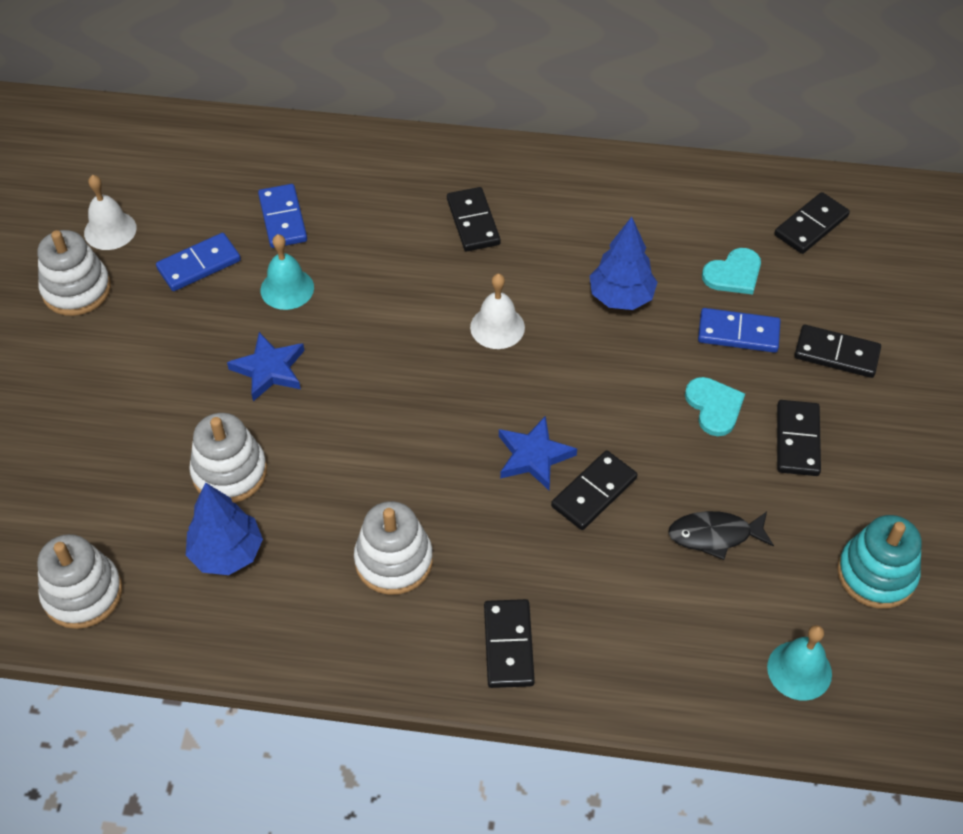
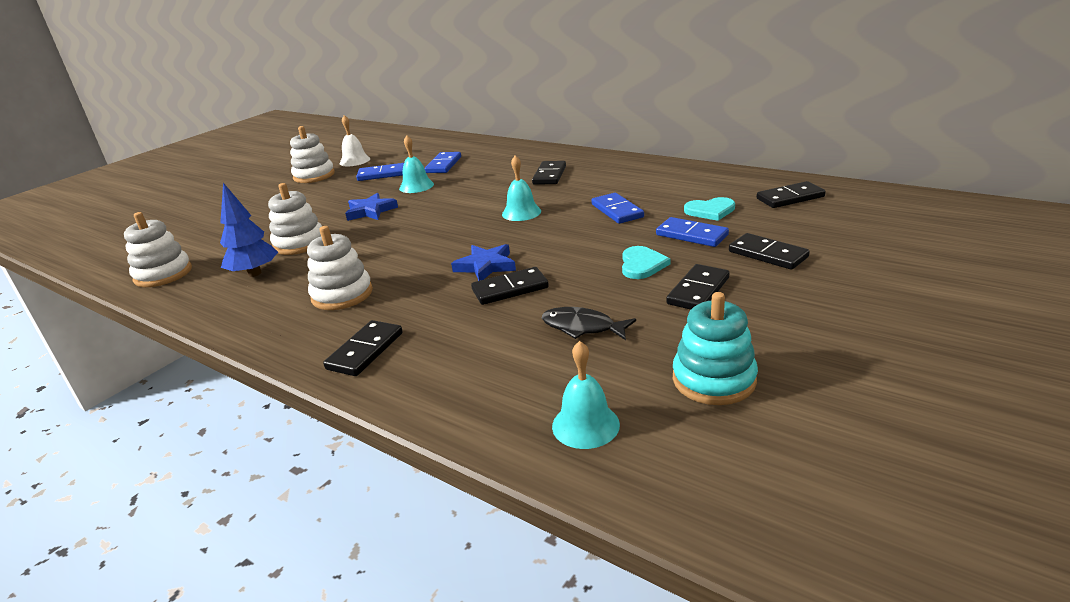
camera: 30 degrees right, 25 degrees down
white bell [470,274,525,349] -> turquoise bell [502,155,541,221]
blue tree [590,217,658,310] -> blue domino [591,193,644,224]

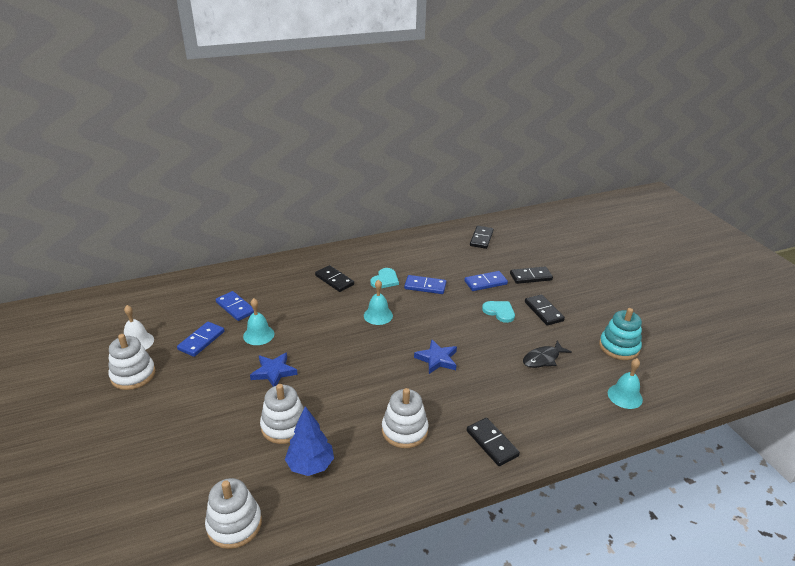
camera: 60 degrees left, 5 degrees up
black domino [471,267,549,305] -> none
turquoise heart [684,197,735,221] -> turquoise heart moved to [370,268,399,288]

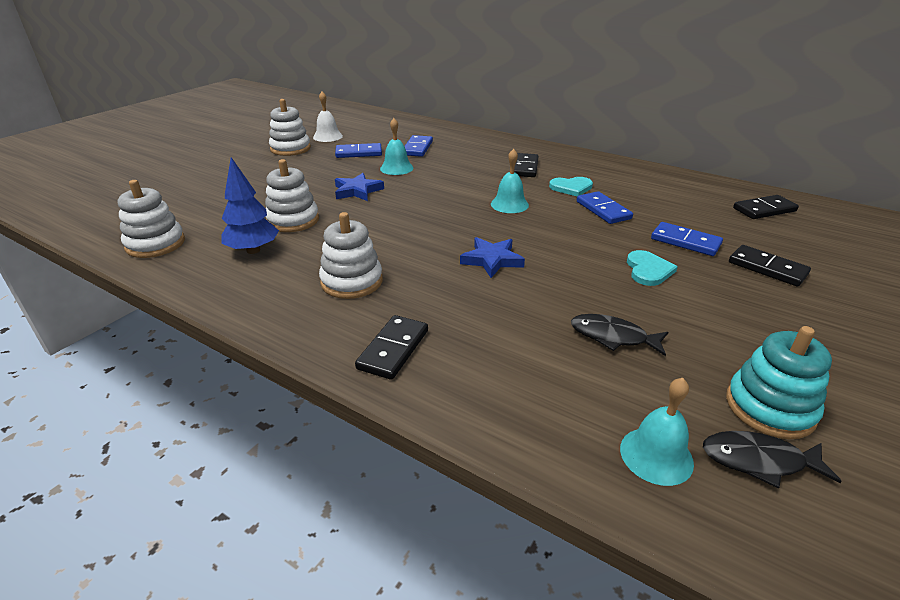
camera: 55 degrees right, 0 degrees up
black domino [525,294,565,326] -> none
none -> black fish [703,431,842,489]

